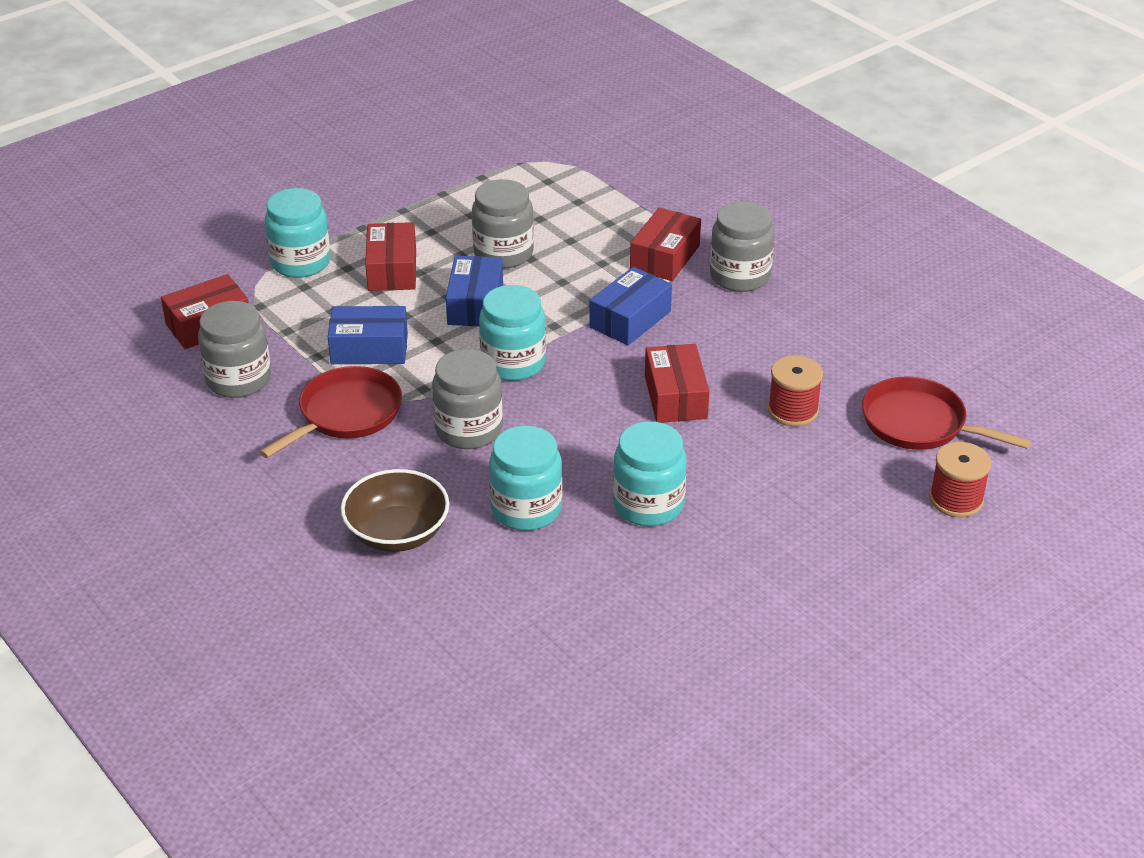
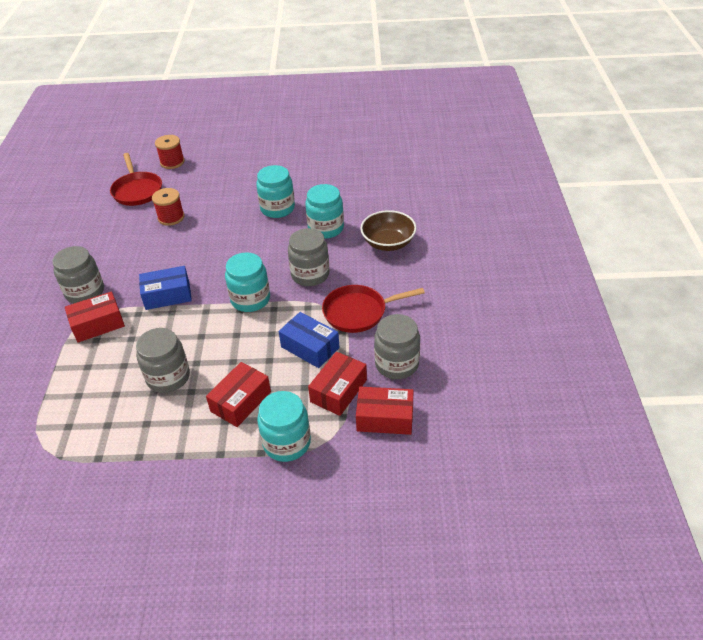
camera: 140 degrees left, 5 degrees up
blue box [446,256,503,326] -> none
red box [645,344,710,423] -> red box moved to [308,352,367,416]

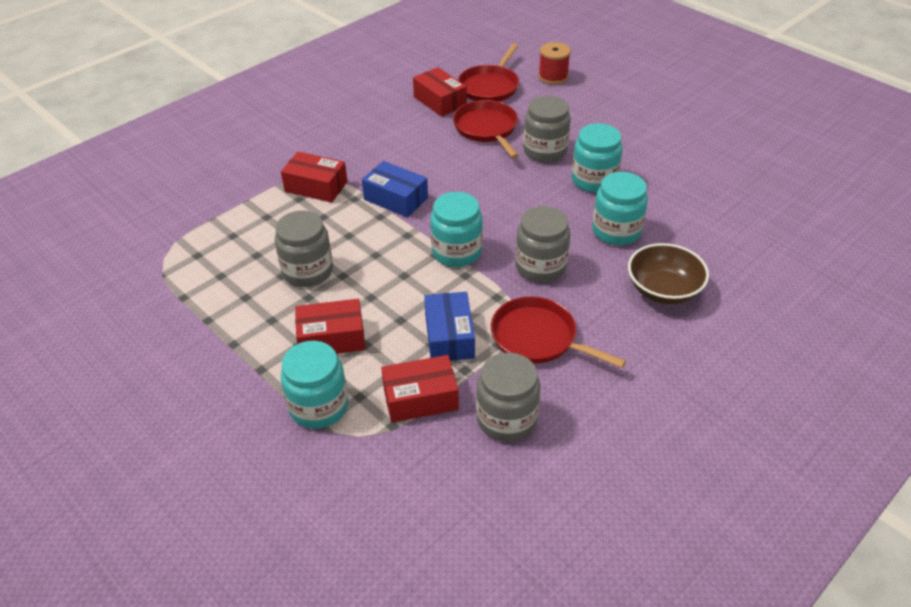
camera: 45 degrees right, 0 degrees up
grey jar [52,246,104,304] -> grey jar moved to [523,96,571,163]
red spool [152,188,185,226] -> red pan [453,100,519,158]
red box [356,387,414,435] -> red box moved to [413,67,467,117]

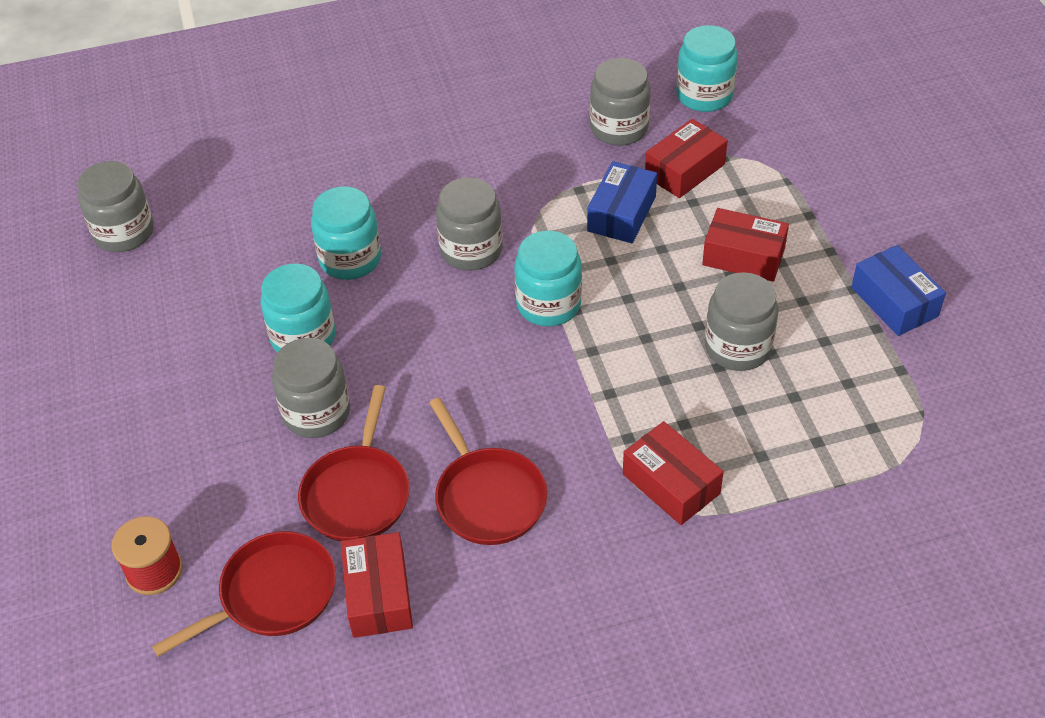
camera: 150 degrees left, 5 degrees up
turquoise jar [280,341,348,429] -> turquoise jar moved to [676,25,738,112]
blue box [362,161,428,218] -> blue box moved to [851,245,946,336]
red box [381,355,459,422] -> red box turned 60 degrees counterclockwise [645,119,728,198]
red pan [491,296,626,368] -> red pan moved to [429,398,547,545]
brown bowl [628,243,709,304] -> none
none -> grey jar [77,161,154,252]

